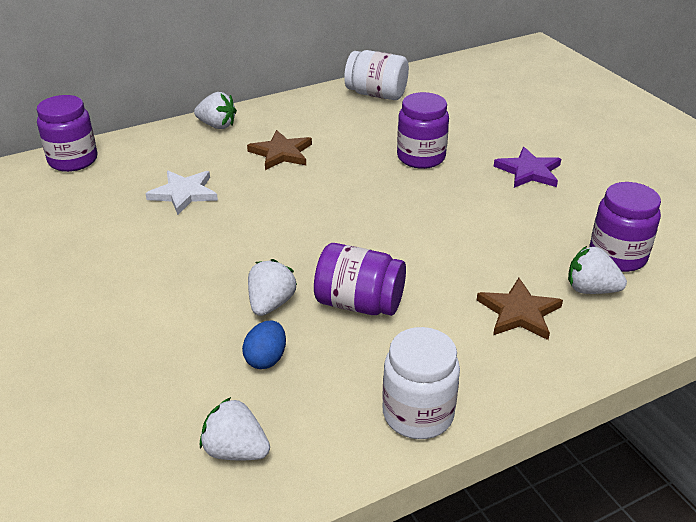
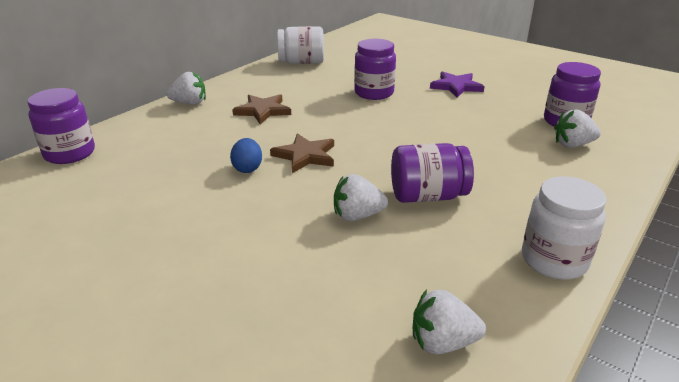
camera: 25 degrees left, 5 degrees down
white star [145,171,218,215] -> none
blue egg [242,320,286,369] -> blue egg moved to [230,138,262,173]
white strawberry [248,259,297,316] -> white strawberry turned 90 degrees counterclockwise [334,174,388,221]
brown star [477,278,563,340] -> brown star moved to [270,133,334,173]

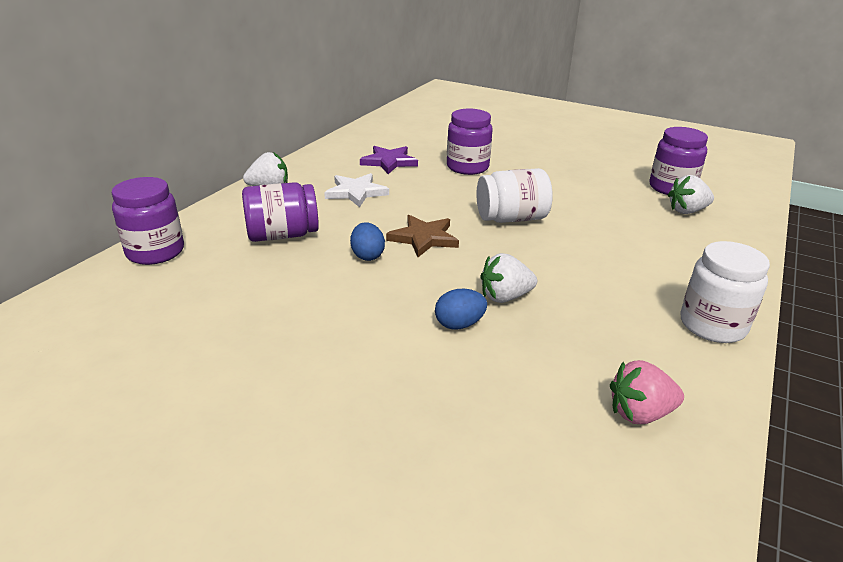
camera: 10 degrees left, 0 degrees up
brown star [232,94,291,124] -> white star [324,173,389,207]
white jar [277,26,324,64] -> white jar moved to [477,168,553,223]
purple jar [391,143,474,203] -> purple jar moved to [242,182,319,242]
white strawberry [413,289,486,354] -> pink strawberry [610,360,684,424]
purple star [430,71,485,98] -> purple star moved to [360,146,418,174]
none -> blue egg [435,289,487,330]

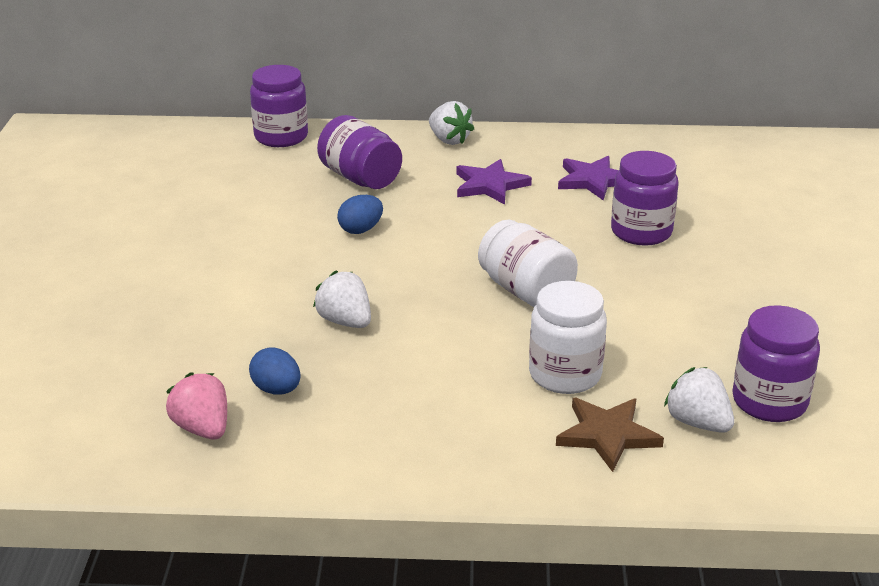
camera: 65 degrees right, 0 degrees up
white star [324,173,389,207] -> purple star [456,159,532,205]
brown star [386,215,459,257] -> brown star moved to [556,398,664,472]
blue egg [435,289,487,330] -> blue egg moved to [249,347,301,395]
white jar [680,241,770,343] -> white jar moved to [529,281,607,394]

